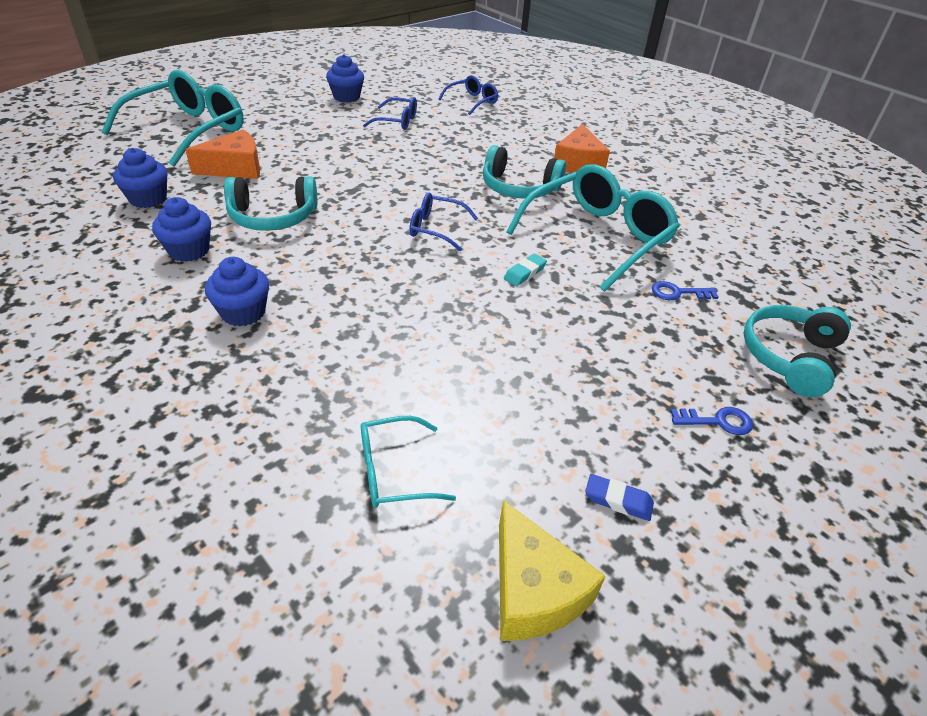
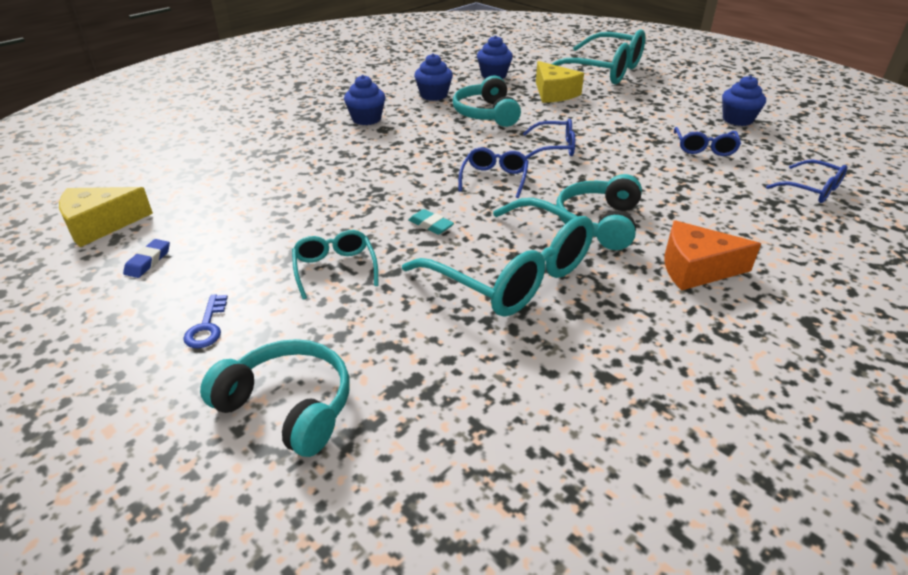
camera: 90 degrees right, 5 degrees down
orange cheese [185,130,260,179] -> yellow cheese [536,61,584,103]
turquoise glasses [361,416,456,508] -> turquoise glasses moved to [292,230,379,299]
blue key [652,281,719,300] -> none
none -> blue glasses [523,119,575,159]

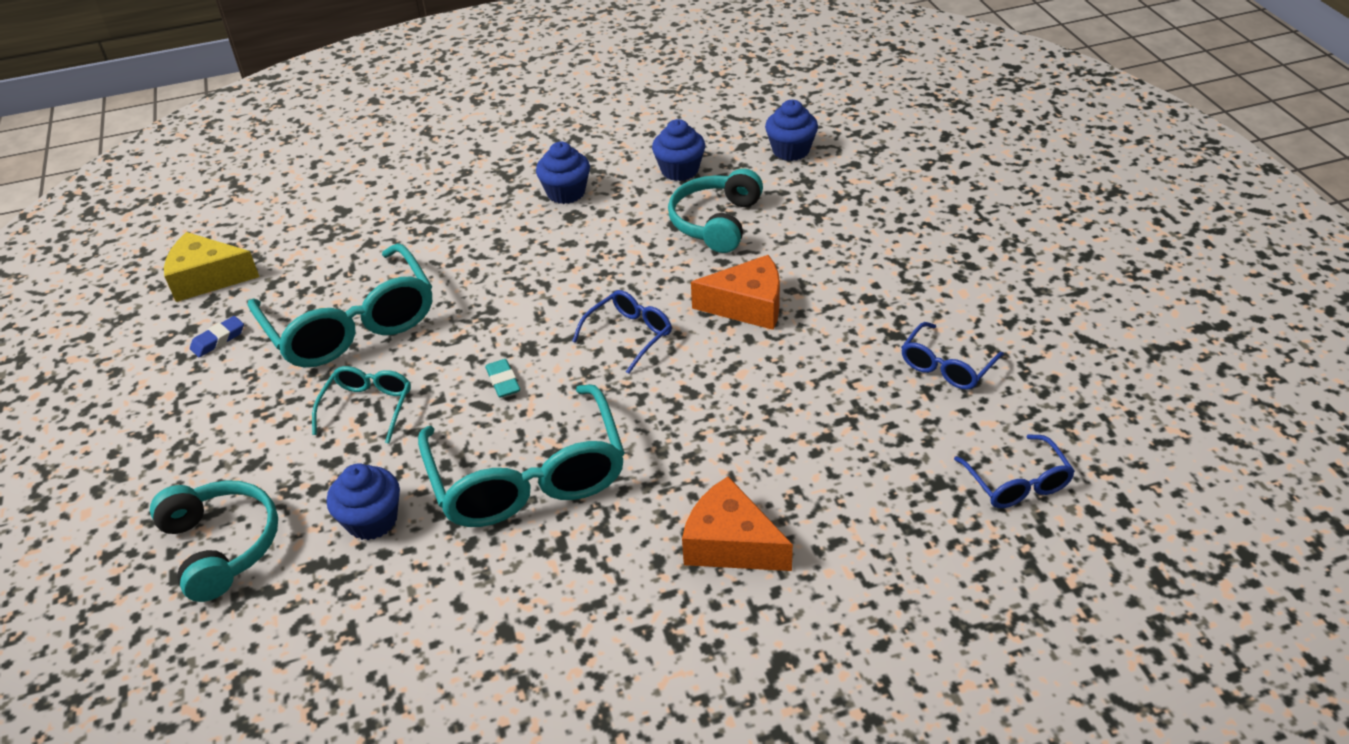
camera: 30 degrees right, 5 degrees up
blue key [183,295,228,348] -> none
blue glasses [523,119,575,159] -> orange cheese [691,255,780,330]
yellow cheese [536,61,584,103] -> none
turquoise glasses [552,29,646,84] -> turquoise glasses moved to [248,243,432,368]
turquoise headphones [556,174,642,250] -> none
blue cupcake [722,75,766,126] -> blue cupcake moved to [327,463,400,540]

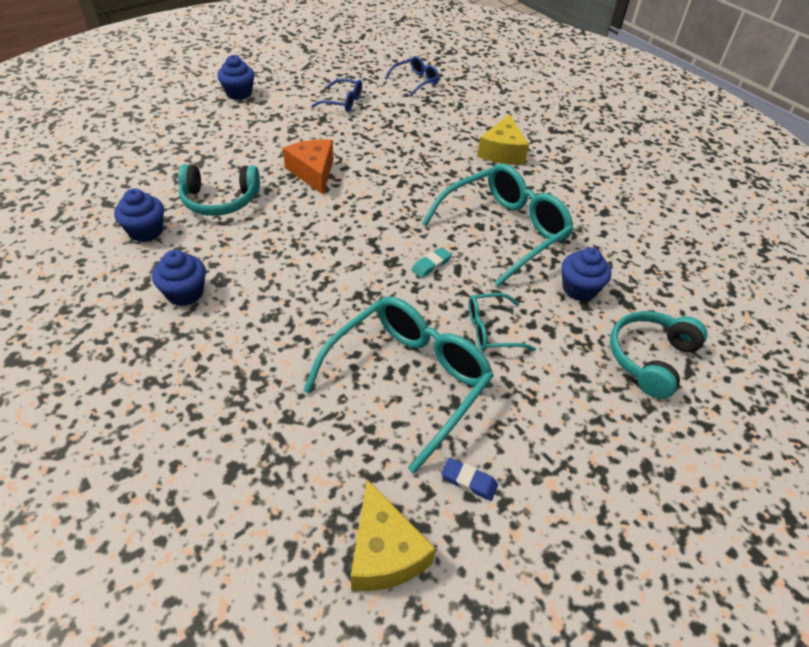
camera: 115 degrees left, 5 degrees up
blue glasses [572,290,672,374] -> none
orange cheese [682,476,793,571] -> yellow cheese [477,114,529,164]
blue cupcake [765,100,818,161] -> blue cupcake moved to [217,55,254,100]

